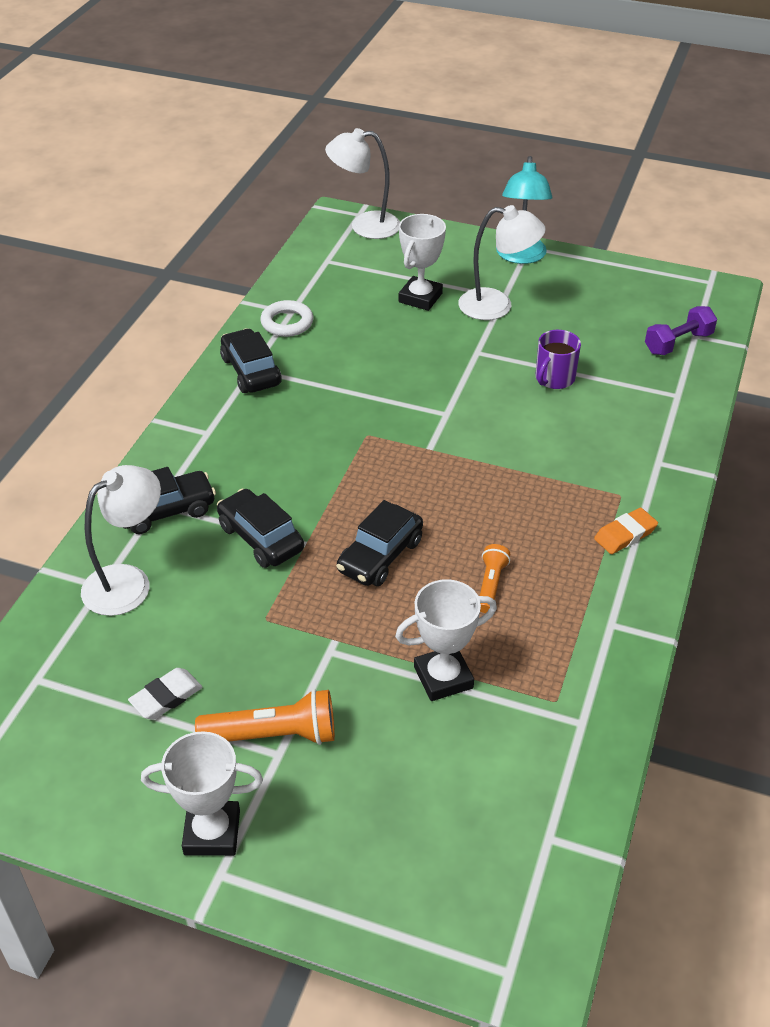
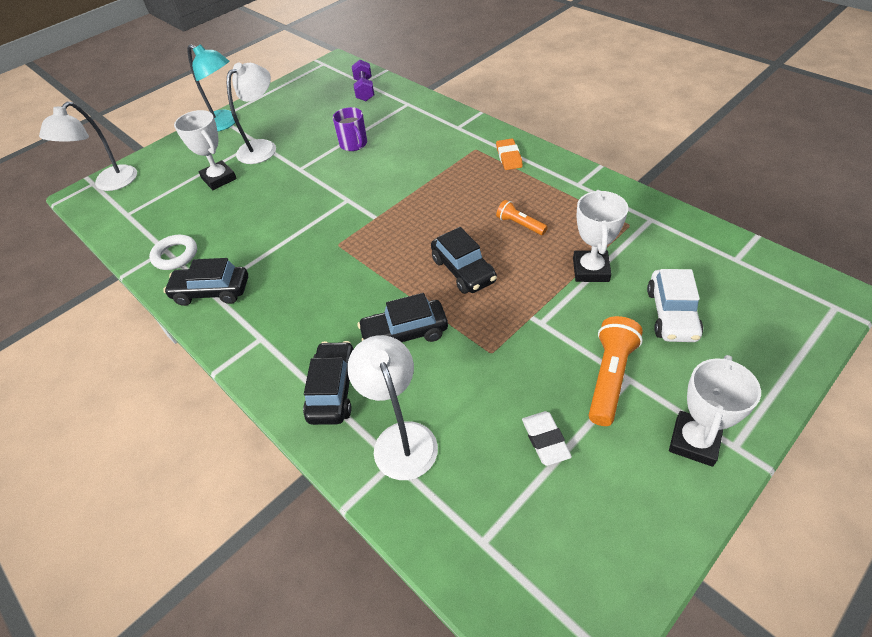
camera: 60 degrees left, 5 degrees up
none -> white car [647,269,703,342]

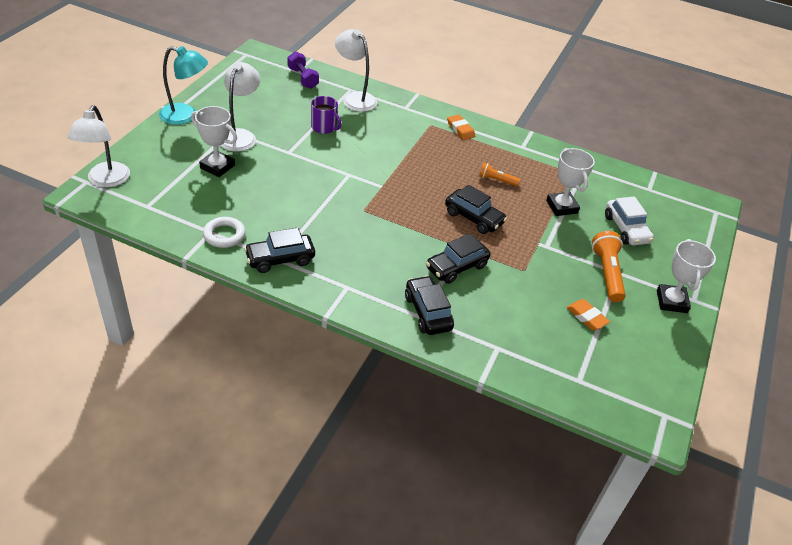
camera: 30 degrees left, 5 degrees down
white lamp [347,335,438,480] -> white lamp moved to [335,29,377,112]
white eraser [522,411,572,466] -> orange eraser [566,299,610,330]

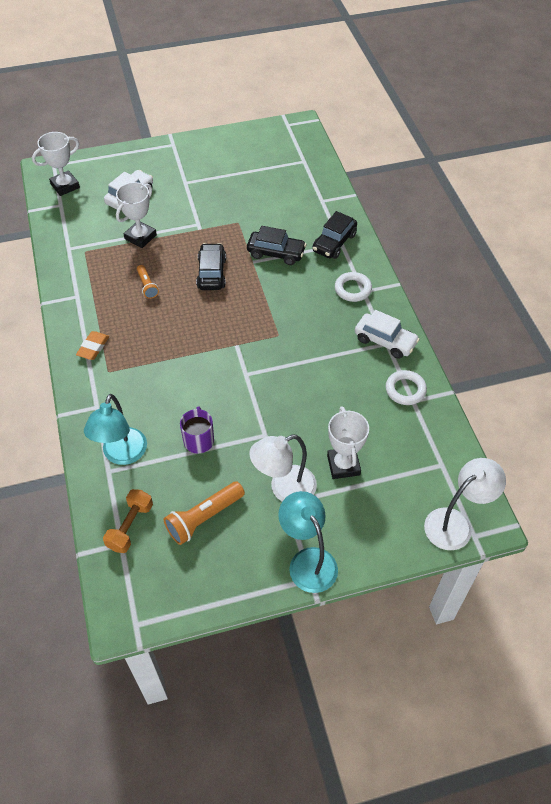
camera: 125 degrees left, 10 degrees up
black car [244,228,315,273] -> white car [355,310,420,359]
purple dumbbell [288,51,319,89] -> orange dumbbell [103,489,153,553]
white lamp [335,29,377,112] -> turquoise lamp [84,394,147,465]
orange eraser [566,299,610,330] -> none
orange flashlight [592,231,626,302] -> orange flashlight moved to [164,481,245,545]
white trophy [657,239,716,313] -> white trophy moved to [32,132,80,196]
none -> white ring [335,272,372,302]

